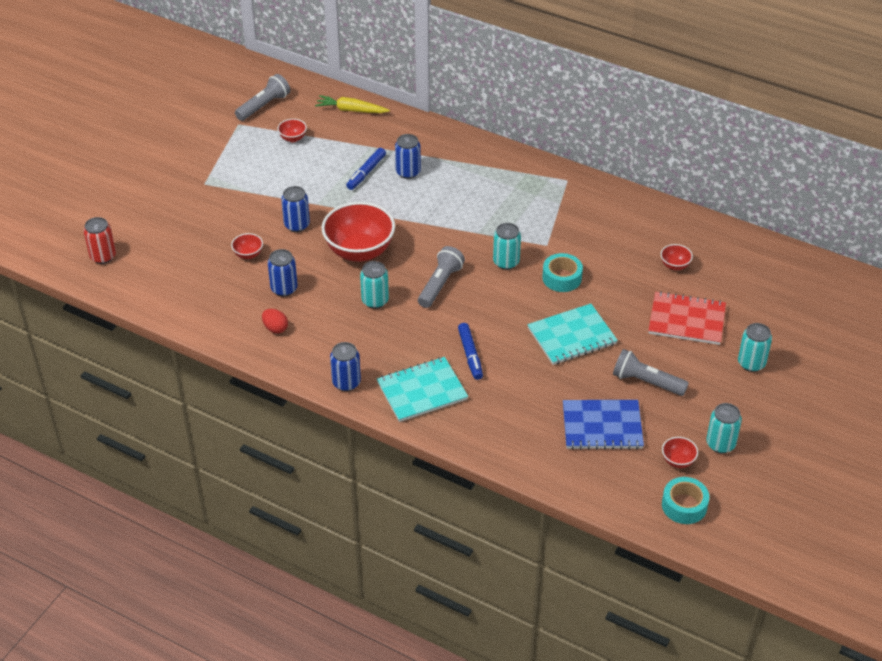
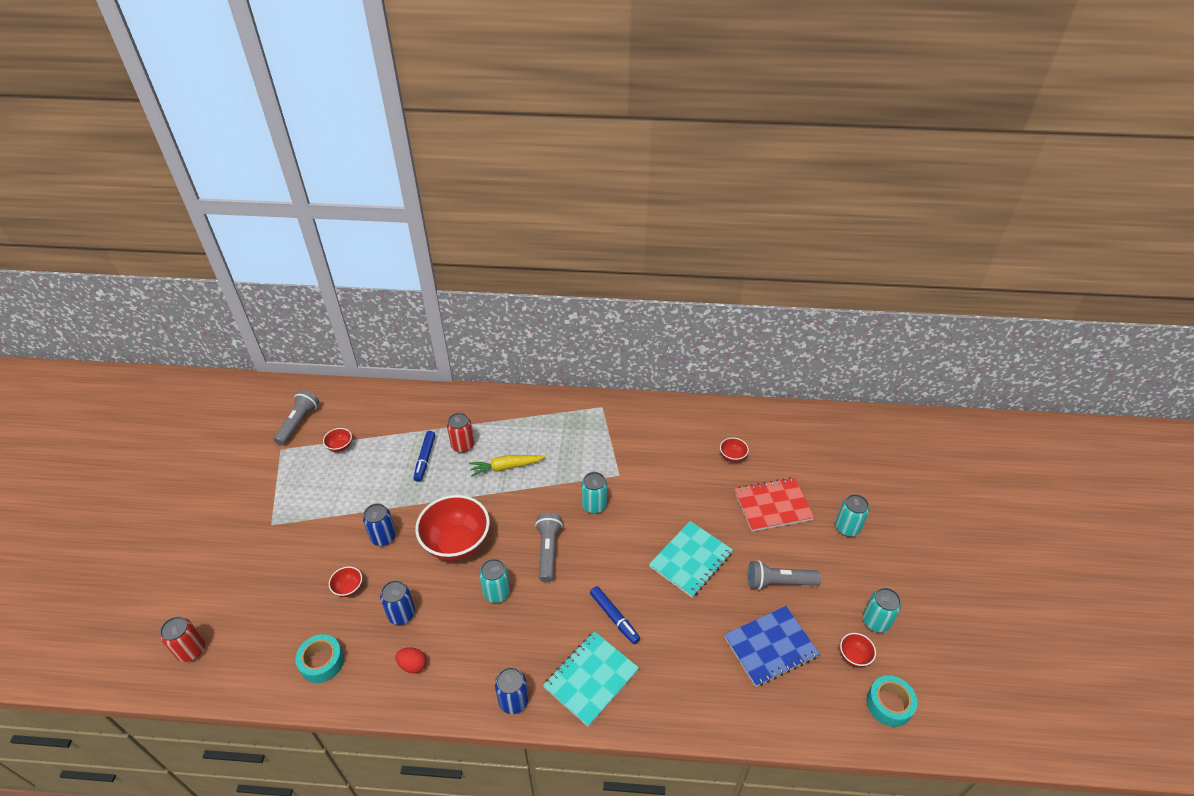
camera: 25 degrees left, 0 degrees up
yellow carrot [315,95,390,113] -> yellow carrot moved to [469,455,545,477]
blue can [395,134,421,179] -> red can [447,413,474,453]
turquoise tape [542,253,583,292] -> turquoise tape moved to [295,634,344,683]

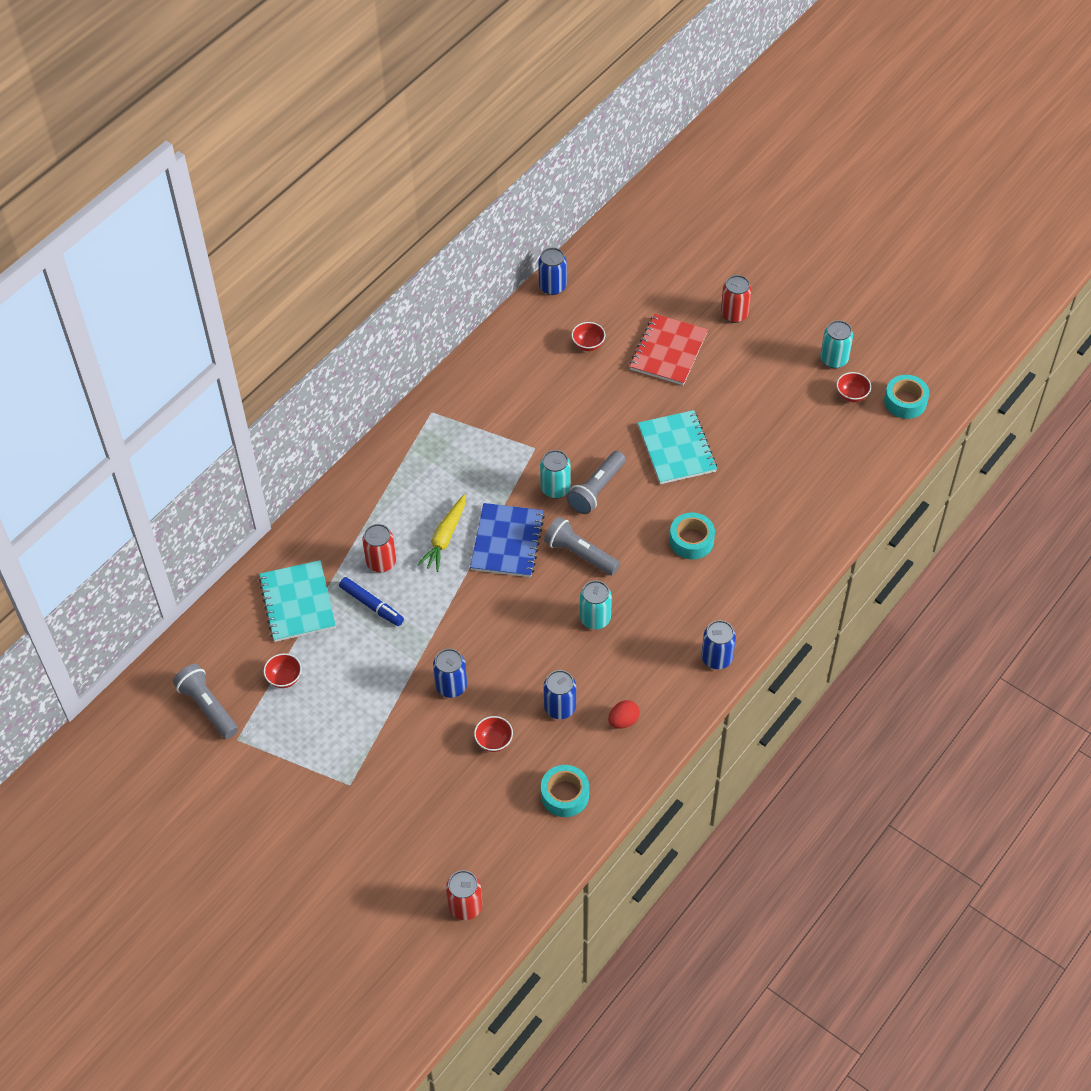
camera: 55 degrees left, 10 degrees up
red bowl [415,495,490,561] -> none
turquoise notebook [543,631,639,727] -> turquoise notebook moved to [259,560,336,642]
blue marker [590,586,640,644] -> turquoise tape [670,512,715,559]
blue notebook [724,606,820,687] -> blue notebook moved to [470,503,545,577]
grey flashlight [748,560,821,590] -> grey flashlight moved to [567,451,626,514]
turquoise can [835,494,869,537] -> red can [721,275,752,323]
none -> blue can [538,248,567,295]

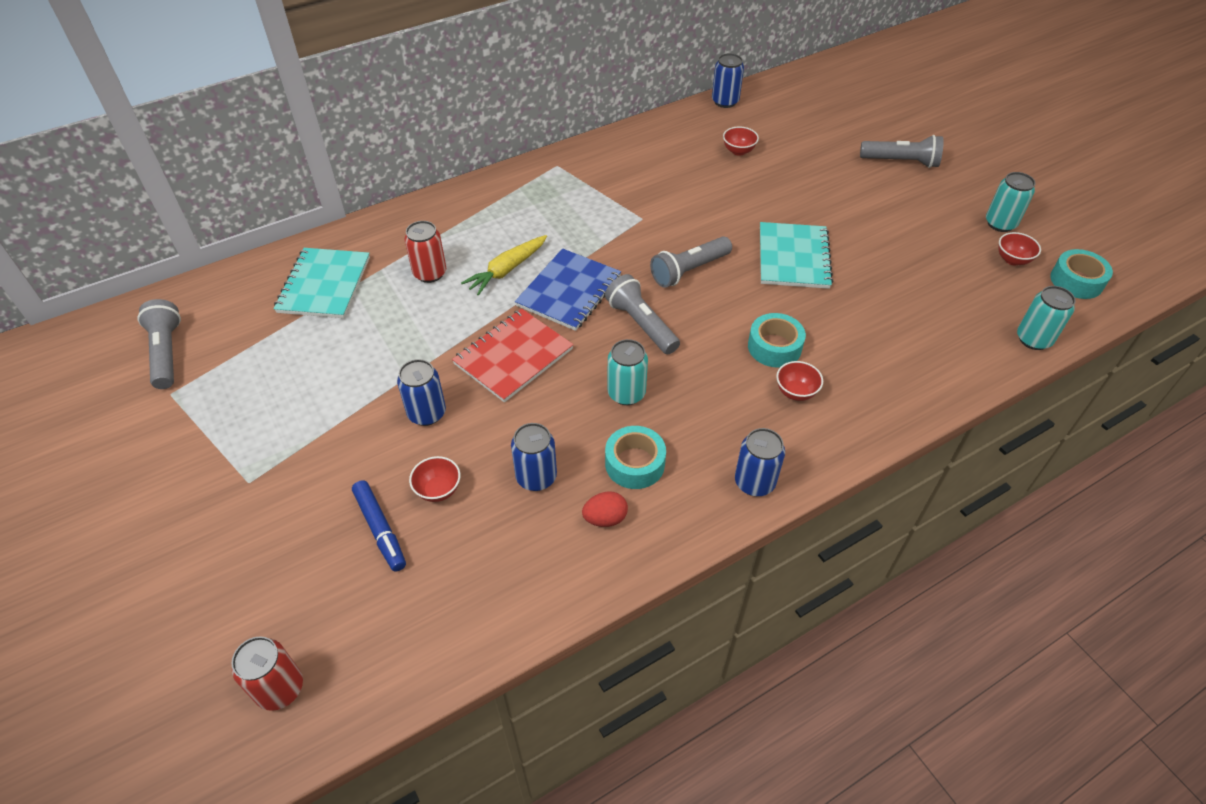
camera: 20 degrees right, 5 degrees down
red bowl [264,653,302,688] -> red bowl moved to [776,361,823,401]
blue marker [339,577,404,626] -> blue marker moved to [352,480,406,572]
turquoise can [540,450,571,498] -> turquoise can moved to [1017,286,1076,350]
turquoise tape [541,765,589,817] -> turquoise tape moved to [605,426,666,489]
red notebook [629,314,708,385] -> red notebook moved to [452,308,573,402]
red can [721,275,752,323] -> grey flashlight [860,135,943,168]

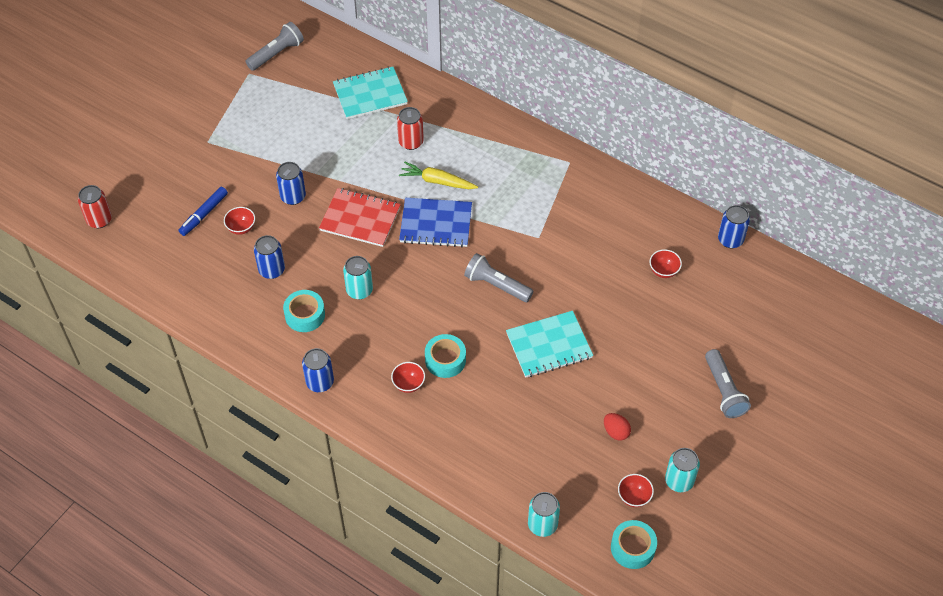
camera: 65 degrees right, 5 degrees up
red egg [582,491,628,527] -> red egg moved to [604,413,631,440]
grey flashlight [605,274,680,354] -> none

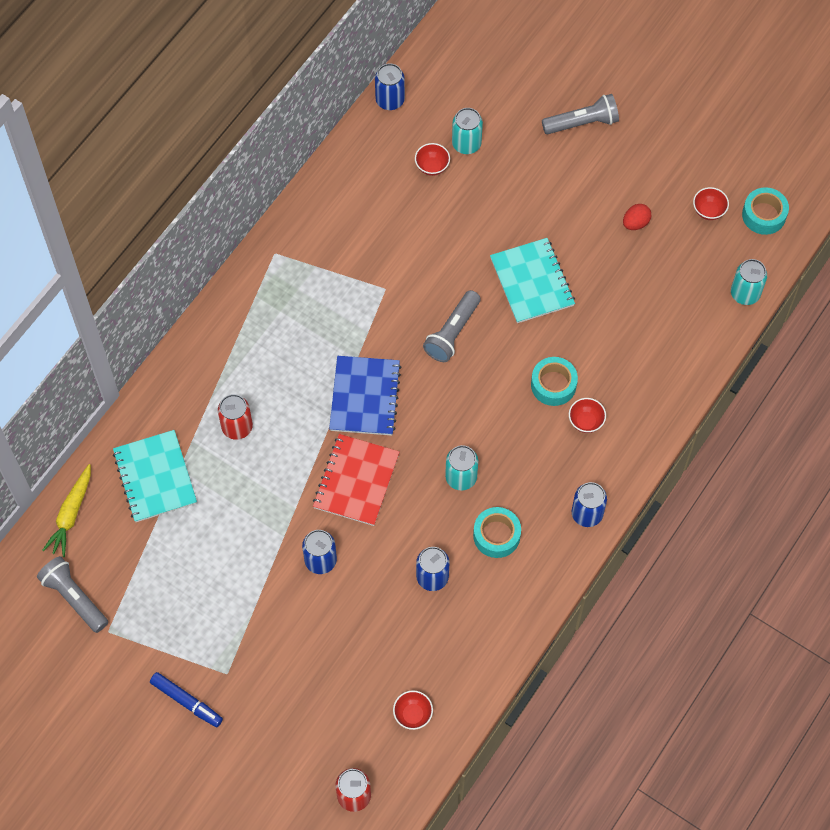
camera: 90 degrees left, 10 degrees up
blue marker [179,187,228,236] -> blue marker moved to [150,672,223,727]
red bowl [224,207,255,235] -> red bowl moved to [393,690,433,730]
yellow carrot [399,162,478,189] -> yellow carrot moved to [42,464,91,557]
turquoise can [665,448,700,492] -> turquoise can moved to [452,108,483,154]

